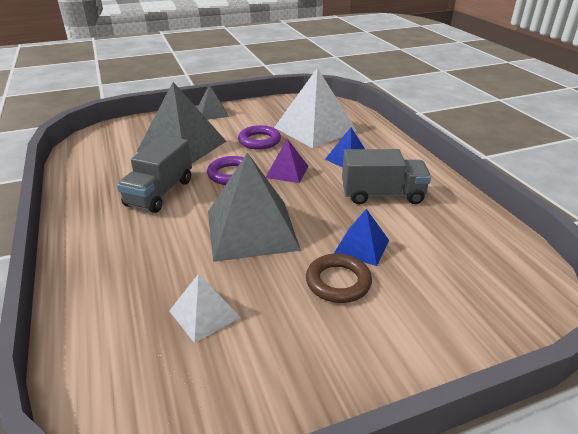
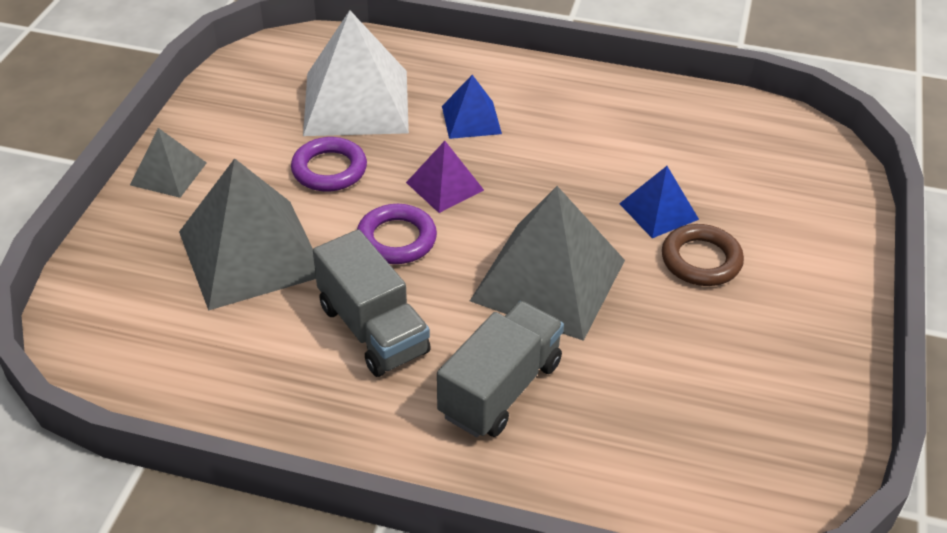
camera: 55 degrees left, 10 degrees up
white pyramid [169,273,241,343] -> none
grey truck [342,149,431,205] -> grey truck moved to [437,301,564,437]

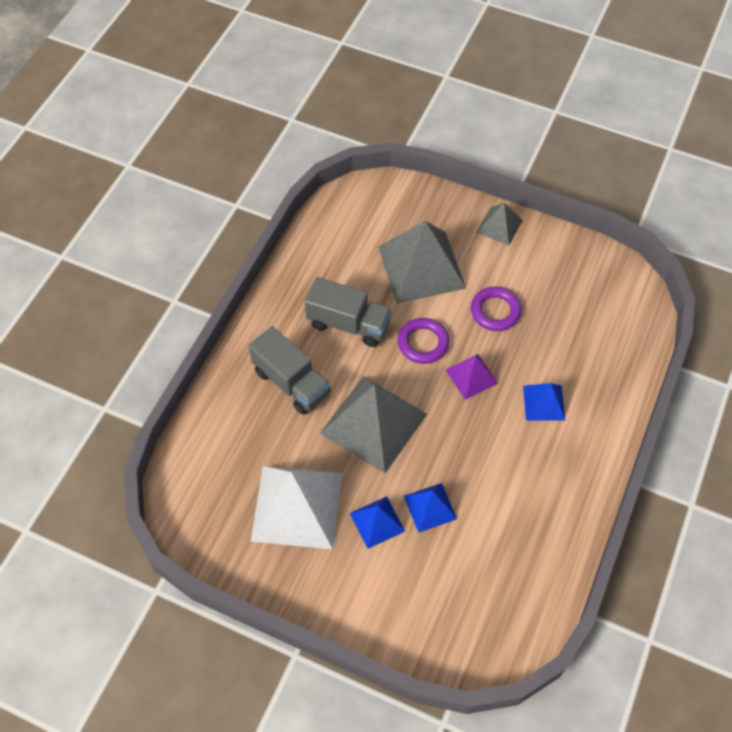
camera: 100 degrees right, 15 degrees up
white pyramid [303,10,409,136] -> white pyramid moved to [250,466,342,549]
grey truck [313,229,431,377] -> grey truck turned 135 degrees counterclockwise [305,277,392,347]
brown ring [662,224,744,286] -> blue pyramid [350,496,405,549]

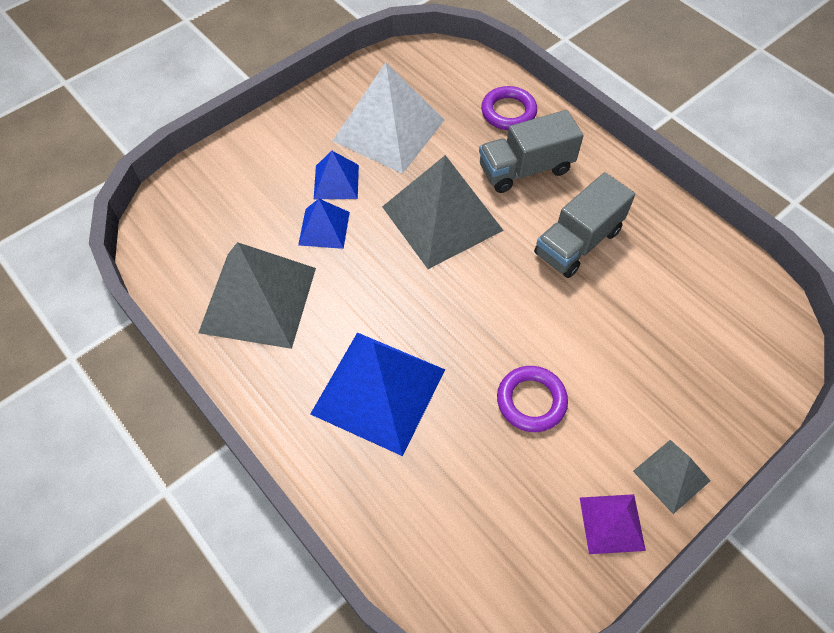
camera: 115 degrees right, 0 degrees up
grey pyramid [378,221,466,304] -> grey pyramid moved to [198,242,316,349]
purple ring [398,318,449,364] -> purple ring moved to [481,86,537,130]
purple pyramid [446,354,498,400] -> purple pyramid moved to [580,494,646,554]
blue pyramid [523,383,566,421] -> blue pyramid [310,332,445,456], size x1.97

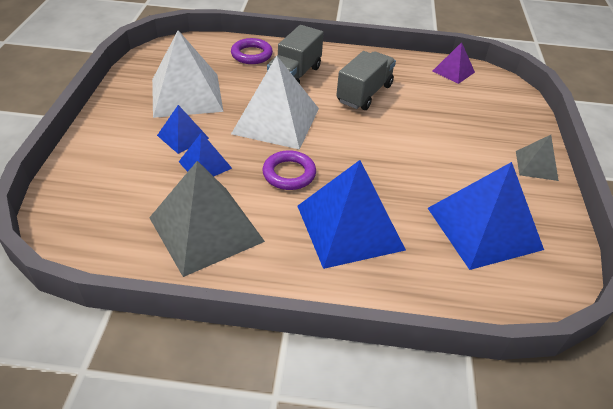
camera: 45 degrees left, 15 degrees down
grey pyramid [382,155,504,269] -> white pyramid [231,56,319,149]
purple ring [497,366,568,432] -> purple ring moved to [263,150,316,190]
grey truck [534,172,635,278] -> grey truck turned 150 degrees counterclockwise [336,51,396,110]
purple pyramid [580,494,646,554] -> purple pyramid moved to [433,42,475,84]
none -> blue pyramid [428,162,544,270]

